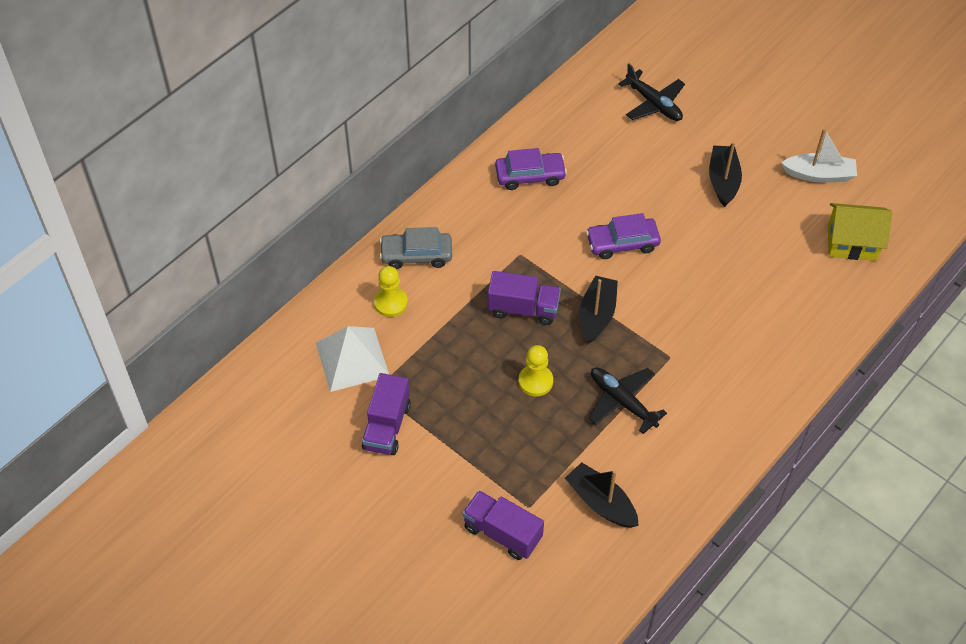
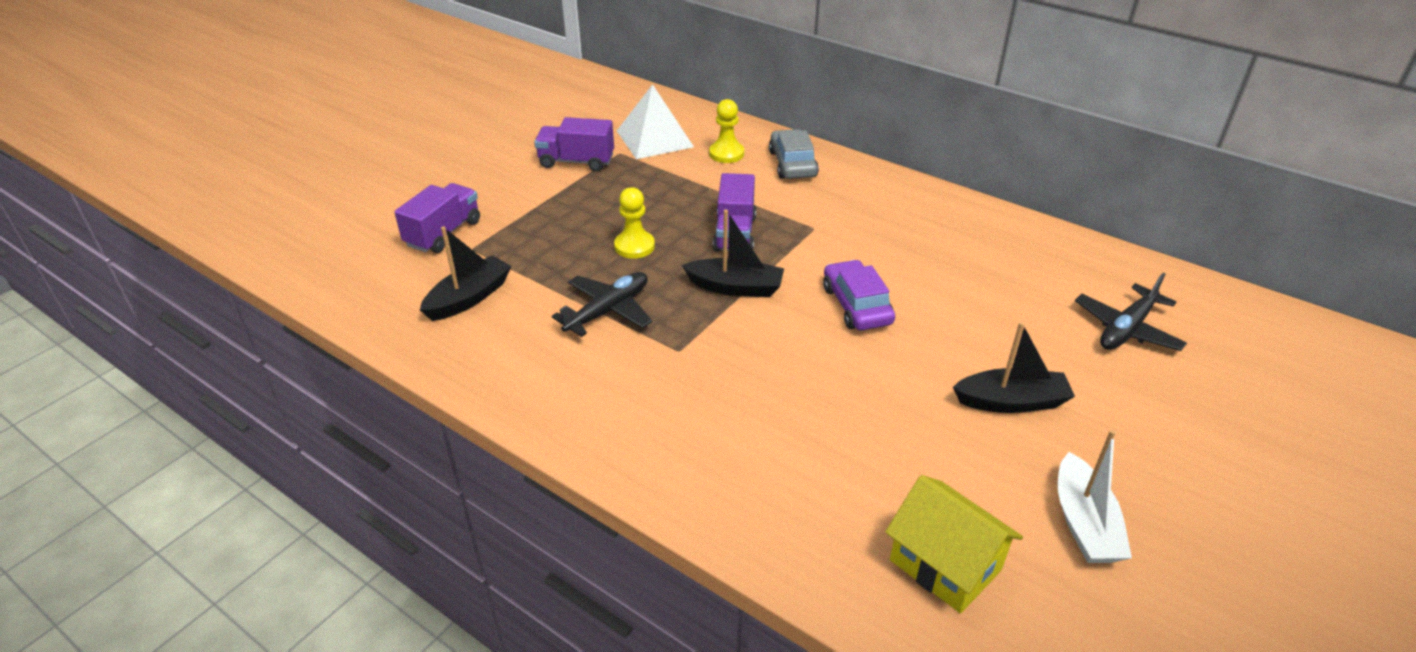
camera: 85 degrees right, 15 degrees down
purple car [495,148,567,190] -> none
yellow house [828,203,892,261] -> yellow house turned 45 degrees counterclockwise [885,475,1023,613]

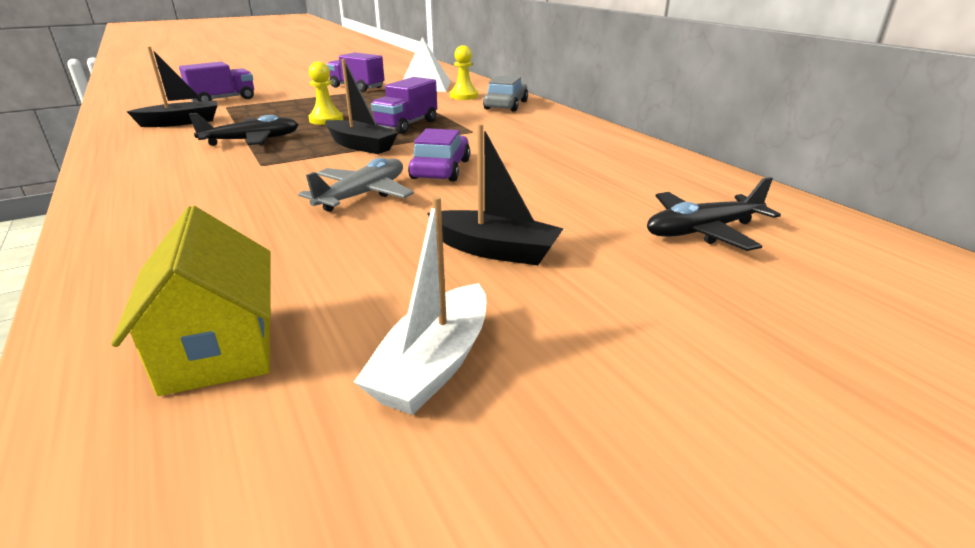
camera: 25 degrees right, 10 degrees down
none -> grey plane [298,158,414,212]

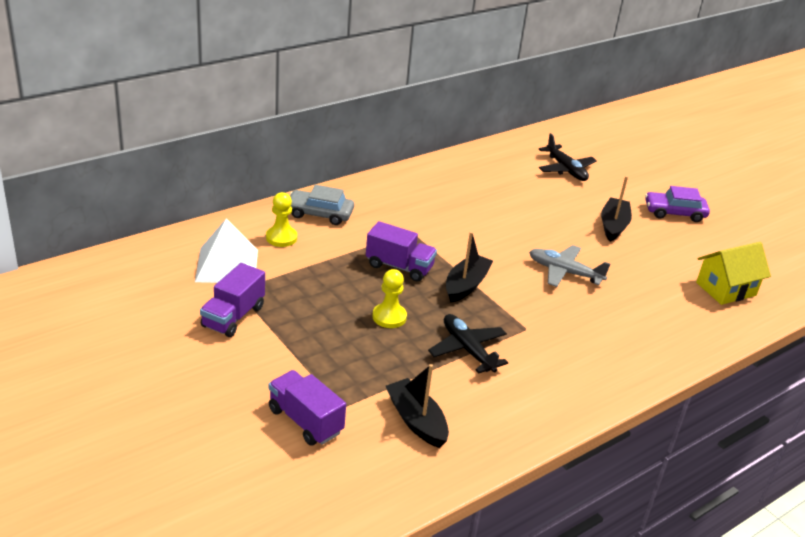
camera: 100 degrees left, 5 degrees up
white boat [354,196,487,415] -> none
purple car [408,128,470,182] -> purple car moved to [645,186,710,222]

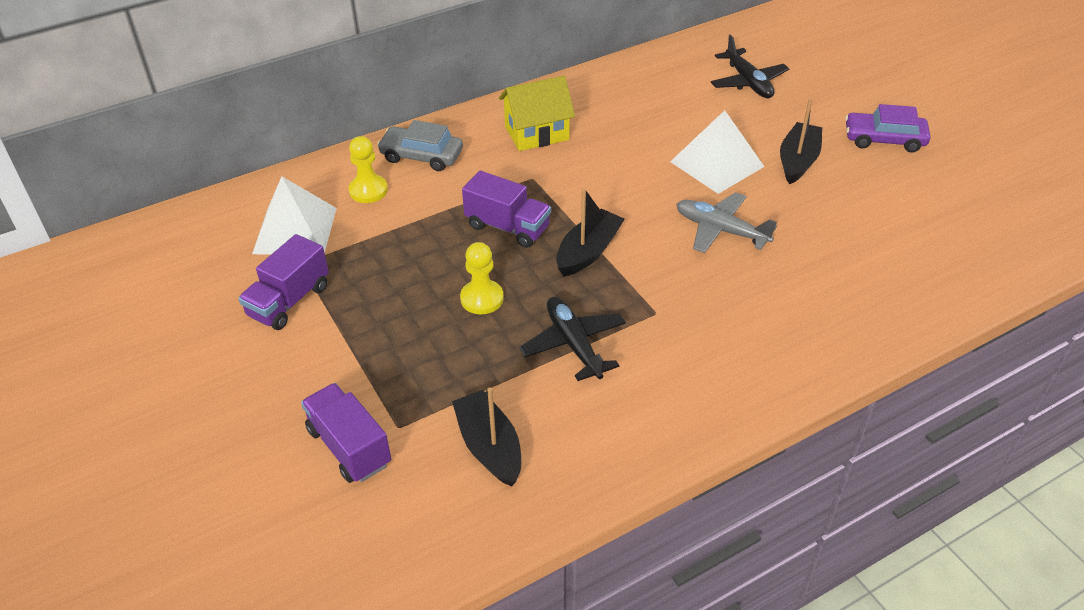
camera: 10 degrees right, 10 degrees up
yellow house [696,242,771,305] -> yellow house moved to [499,76,575,151]
none -> white pyramid [670,110,764,194]

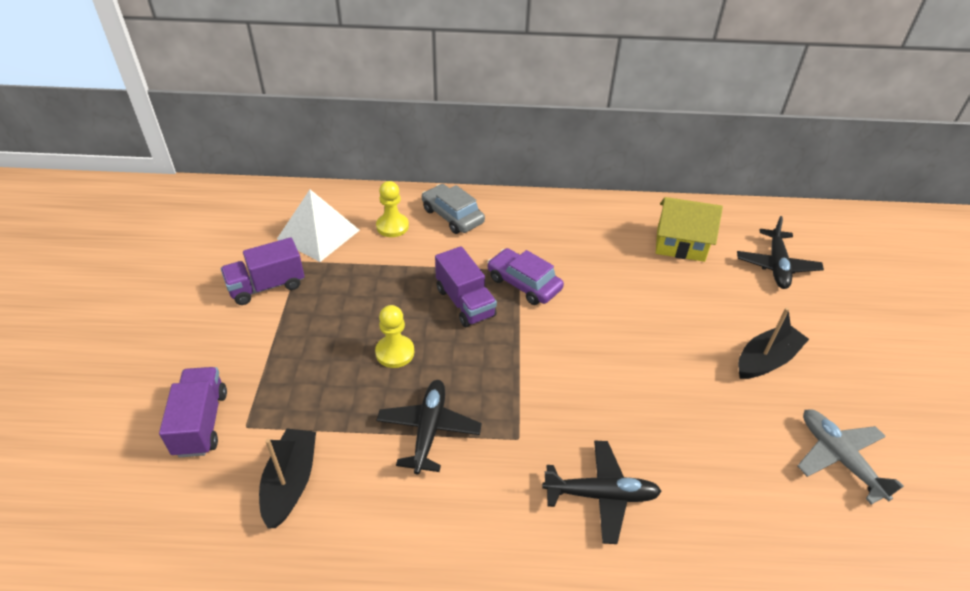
camera: 30 degrees right, 0 degrees up
yellow house [499,76,575,151] -> yellow house moved to [656,197,723,262]
black boat [556,188,625,277] -> none
white pyramid [670,110,764,194] -> none
grey plane [676,192,777,253] -> grey plane moved to [798,409,904,505]
purple car [845,104,930,153] -> purple car moved to [487,248,564,305]
none -> black plane [542,441,662,544]

